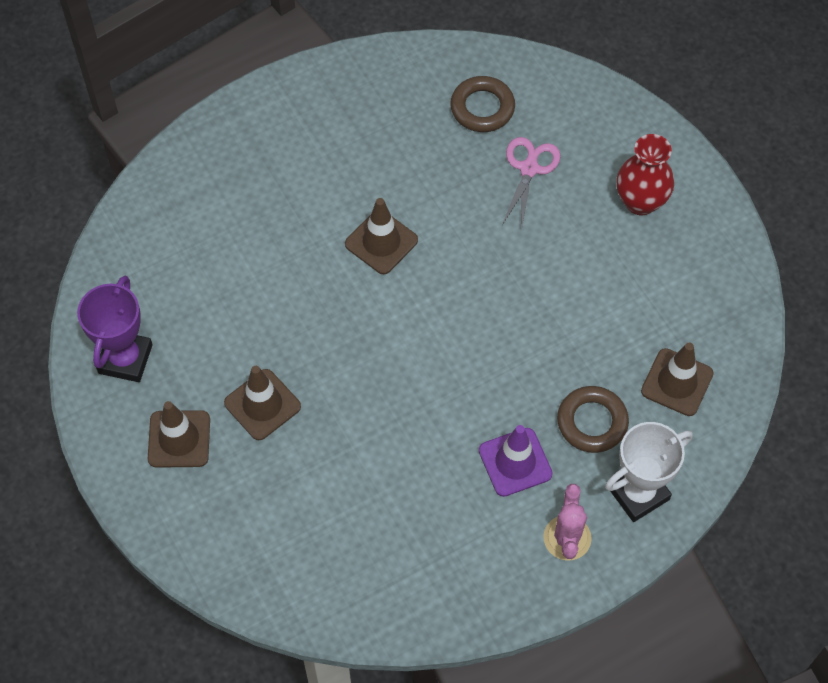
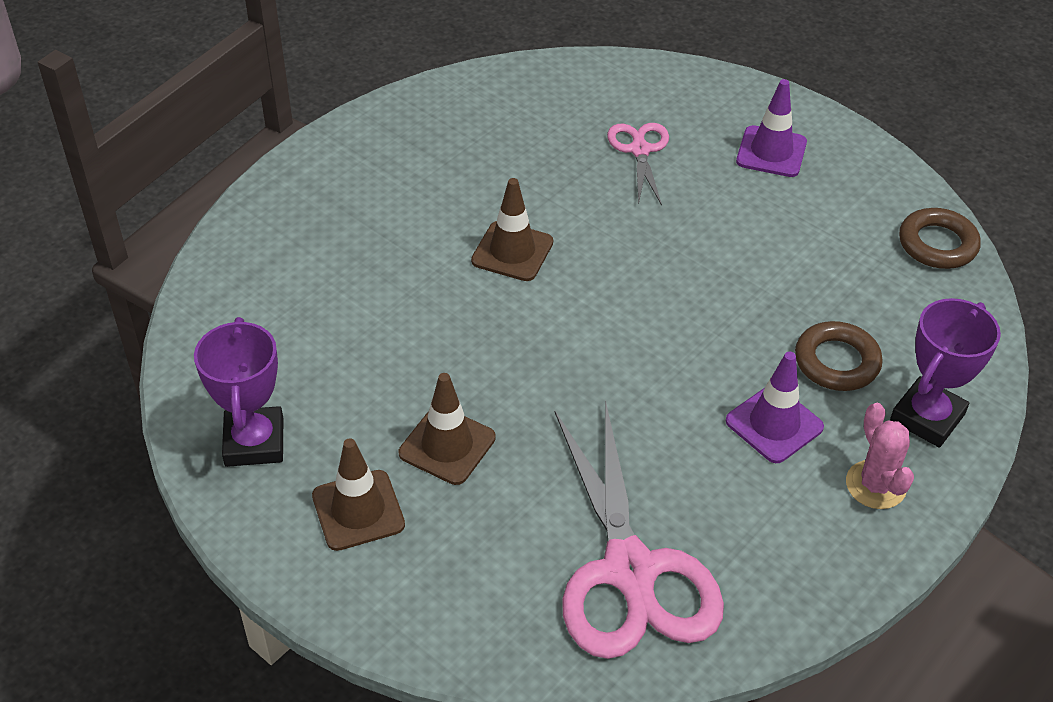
camera: 20 degrees left, 15 degrees down
brown ring [450,76,515,132] -> brown ring moved to [899,208,981,269]
white trophy [605,422,693,522] -> purple trophy [890,298,1001,447]
red vase [616,134,674,215] -> purple traffic cone [736,79,807,177]
brown traffic cone [641,343,714,416] -> none
none -> pink scissors [555,400,724,659]

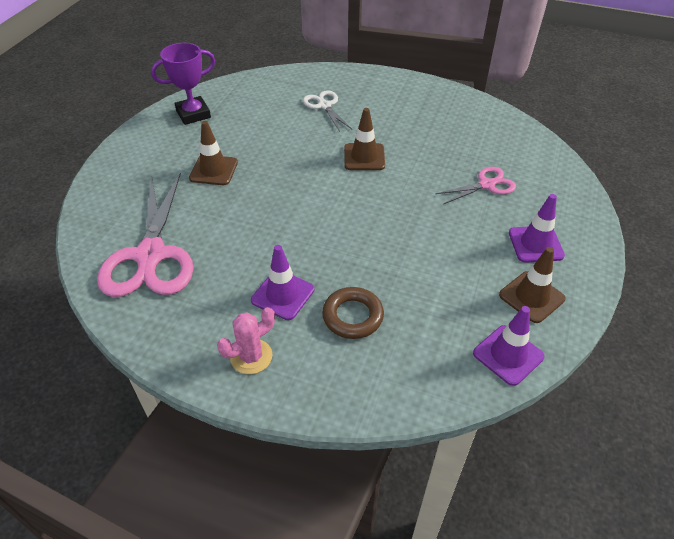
camera: 70 degrees right, 0 degrees up
brown traffic cone [312,438,405,551] -> brown traffic cone moved to [499,247,566,323]
pink scissors [555,400,724,659] -> pink scissors turned 60 degrees counterclockwise [97,173,194,297]
purple trophy [890,298,1001,447] -> none
brown ring [899,208,981,269] -> purple traffic cone [473,306,545,386]
none -> white scissors [303,90,352,132]

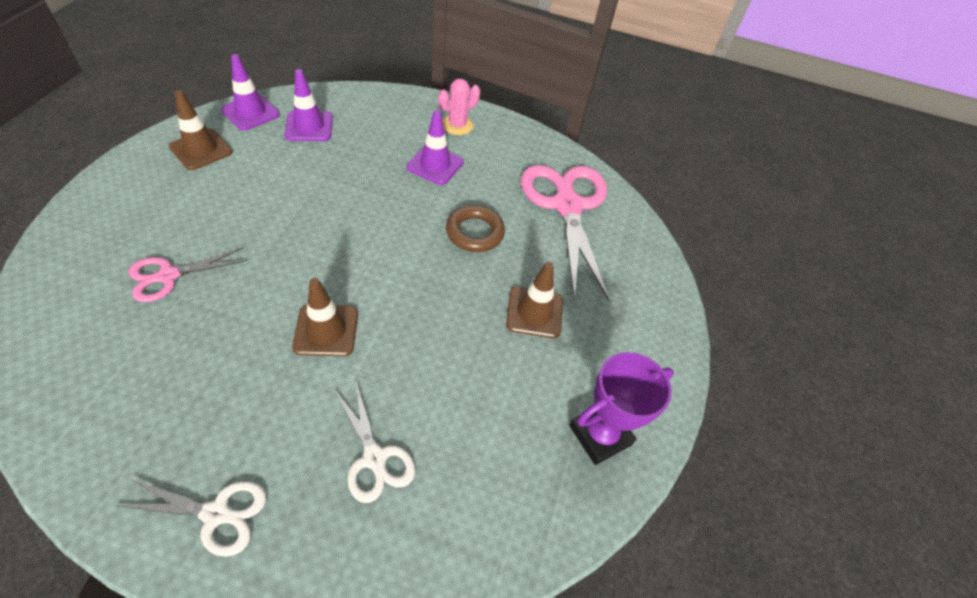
camera: 170 degrees right, 5 degrees up
brown ring [322,287,384,339] -> brown ring moved to [446,205,505,252]
purple traffic cone [509,194,565,263] -> purple traffic cone moved to [284,69,333,141]
none -> white scissors [116,480,266,557]

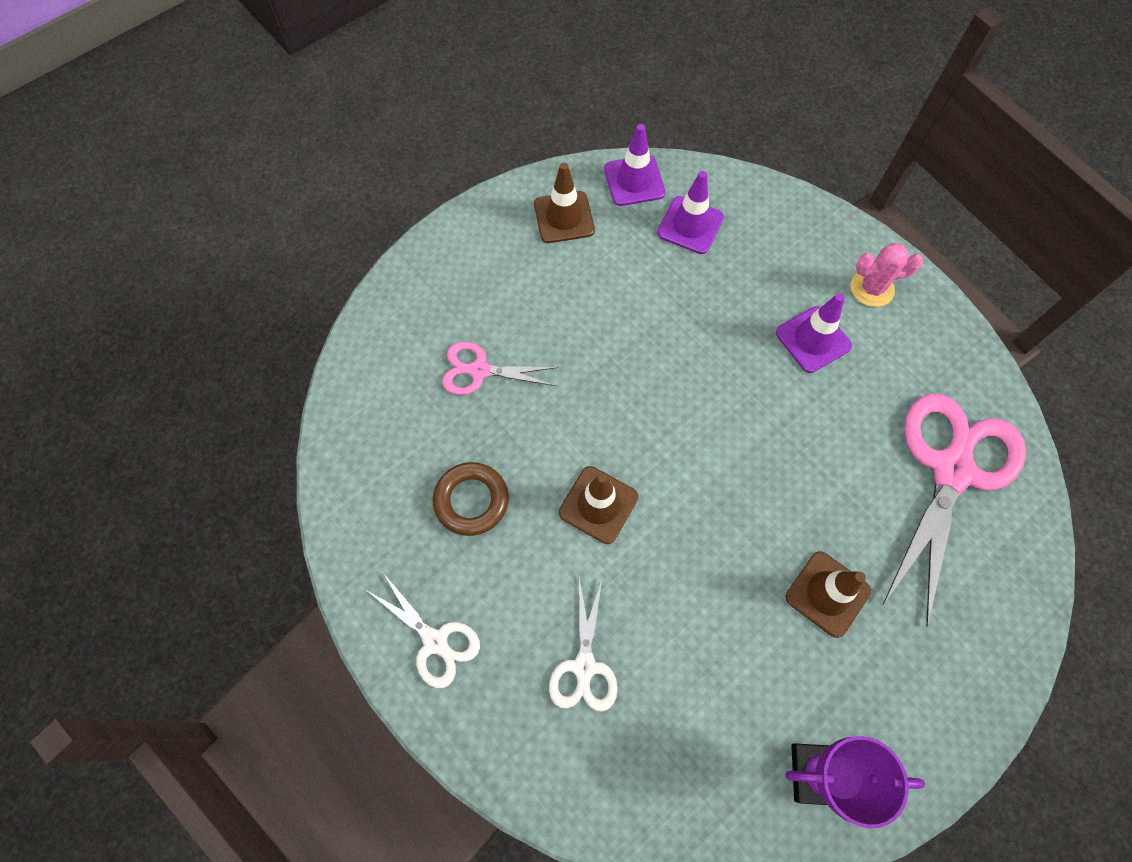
camera: 40 degrees right, 15 degrees up
brown ring [446,205,505,252] -> brown ring moved to [433,462,509,536]

